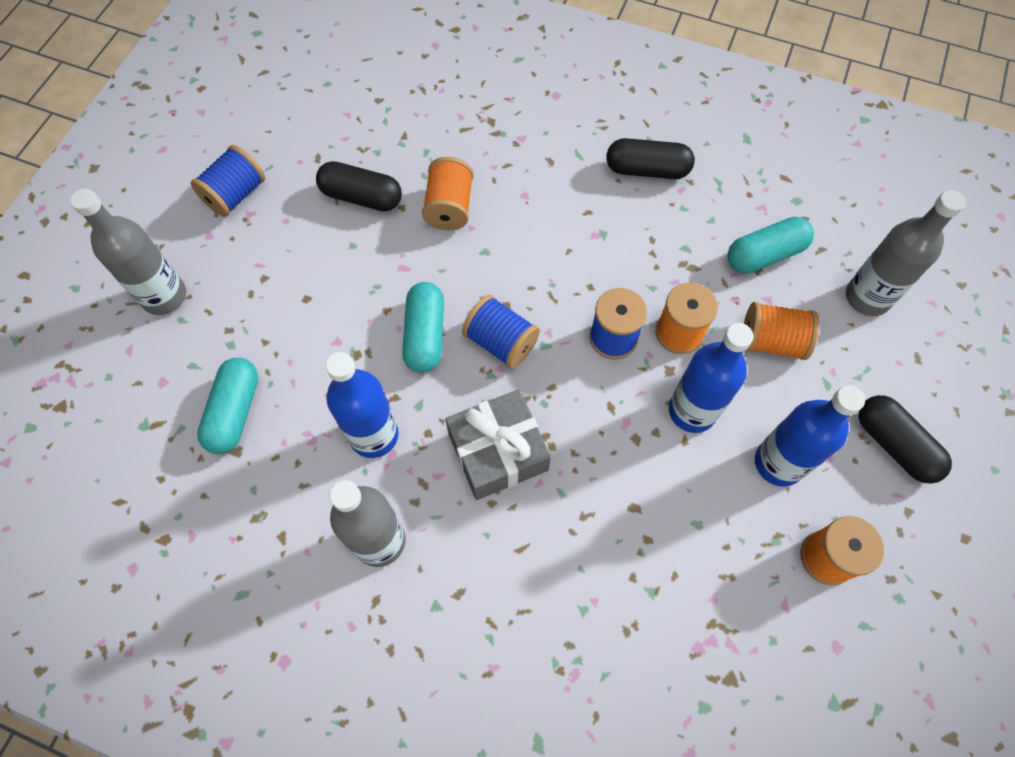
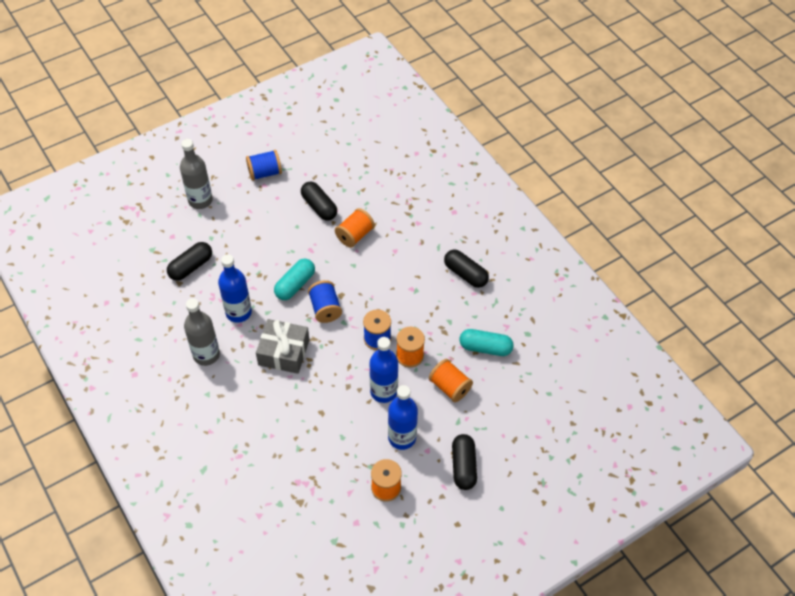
camera: 35 degrees right, 10 degrees down
turquoise capsule [197,358,258,454] -> black capsule [167,242,212,281]
grey bottle [846,190,966,316] -> none

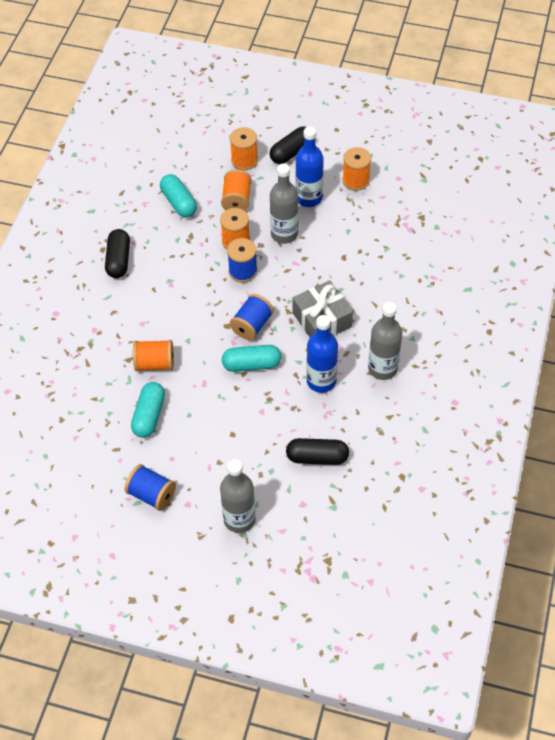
camera: 130 degrees left, 0 degrees up
black capsule [301,181,337,221] -> turquoise capsule [131,382,165,438]
blue bottle [370,337,398,403] -> grey bottle [270,163,298,244]
none -> orange spool [230,127,258,170]

